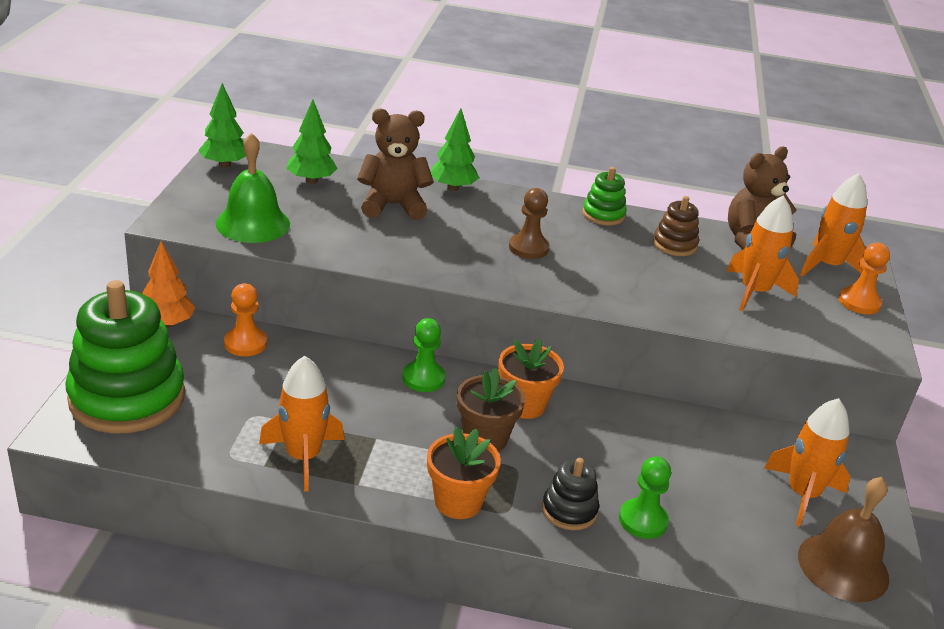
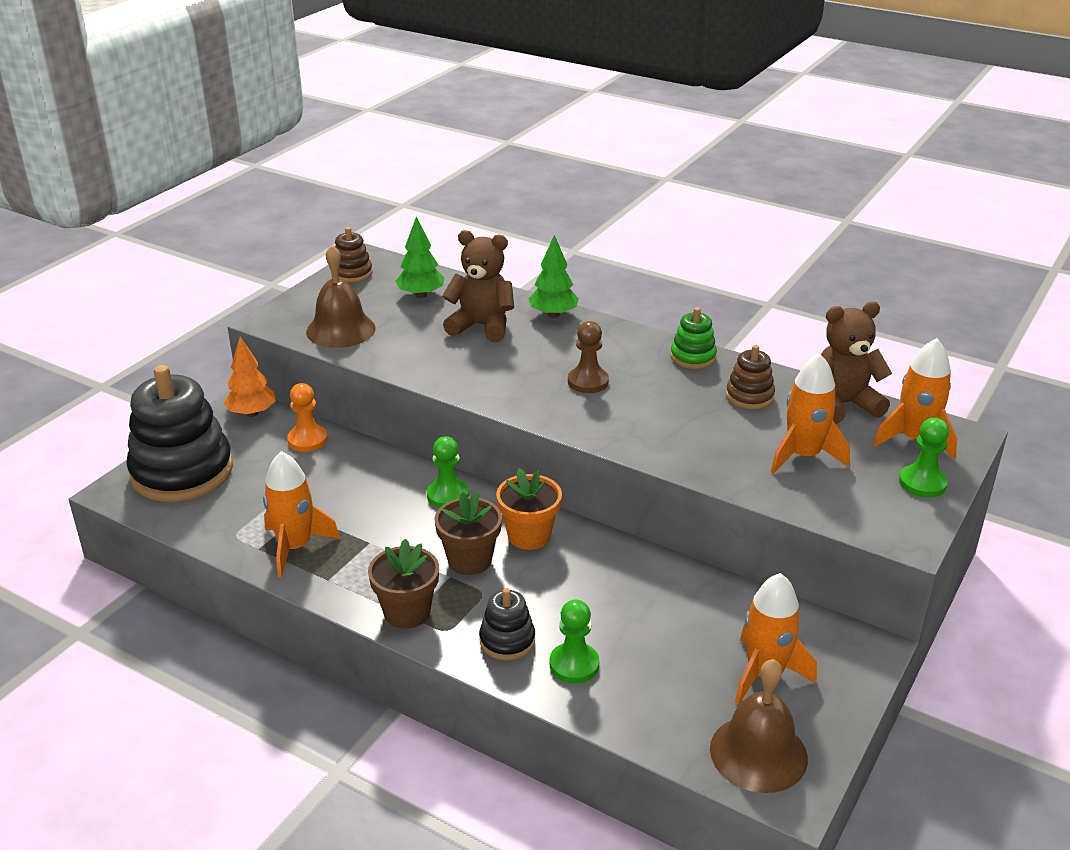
camera: 25 degrees right, 0 degrees up
green stacking toy [65,280,185,433] -> black stacking toy [126,365,233,502]
green tree [198,83,246,168] -> brown stacking toy [335,227,372,283]
green bell [216,133,290,243] -> brown bell [306,245,376,348]
orange flower pot [427,427,501,519] -> brown flower pot [368,539,439,629]
orange pawn [839,243,890,314] -> green pawn [899,418,949,498]

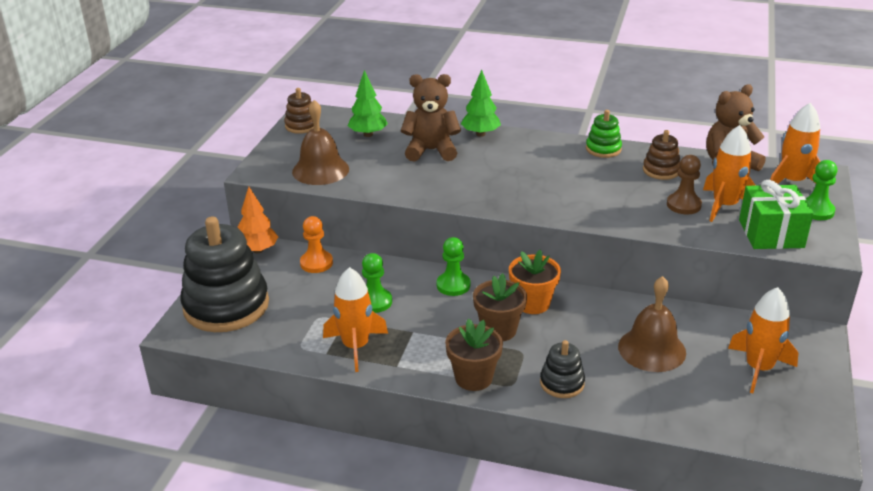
camera: 15 degrees left, 0 degrees up
green pawn [550,600,599,683] -> green pawn moved to [362,253,392,313]
brown pawn [568,321,609,393] -> brown pawn moved to [667,155,702,214]
brown bell [710,659,808,793] -> brown bell moved to [618,276,686,372]
none -> green gift [739,180,814,249]

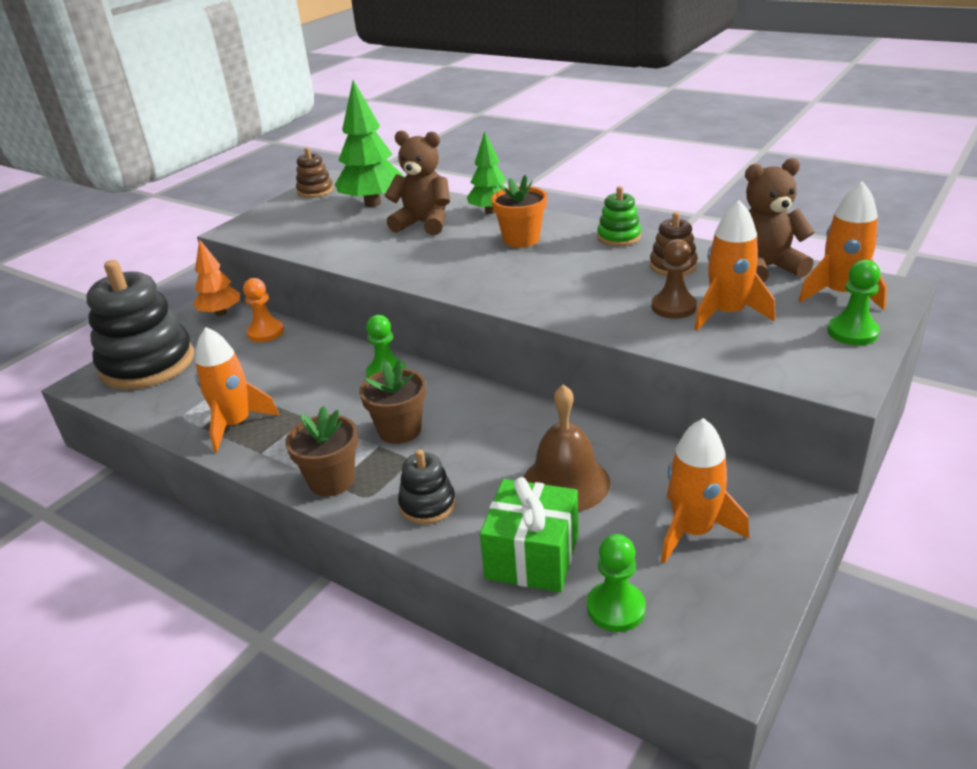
camera: 20 degrees right, 0 degrees up
brown bell [292,100,349,185] -> none
green tree [348,70,388,137] -> green tree [335,80,404,207], size x1.56
green pawn [362,253,392,313] -> green pawn moved to [587,534,646,632]
orange flower pot [509,250,561,314] -> orange flower pot moved to [491,174,547,247]
green gift [739,180,814,249] -> green gift moved to [480,477,578,592]

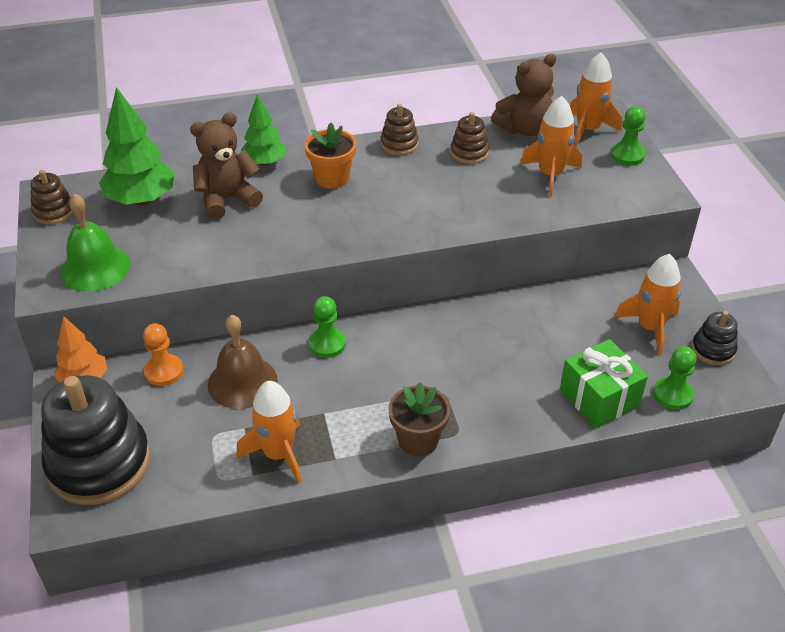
camera: 50 degrees left, 10 degrees up
brown flower pot [359,360,426,444] -> none
black stacking toy [398,449,456,525] -> black stacking toy moved to [692,311,738,365]
brown bell [524,384,610,512] -> brown bell moved to [208,315,278,409]
green stacking toy [597,186,641,246] -> brown stacking toy [381,104,419,155]
brown pawn [652,239,697,319] -> none
brown teddy bear [745,158,815,283] -> brown teddy bear turned 150 degrees counterclockwise [491,54,556,136]
none -> green bell [60,194,130,292]

